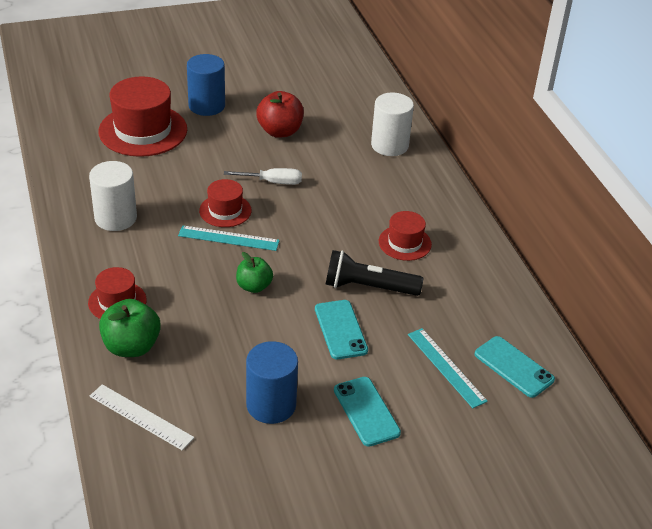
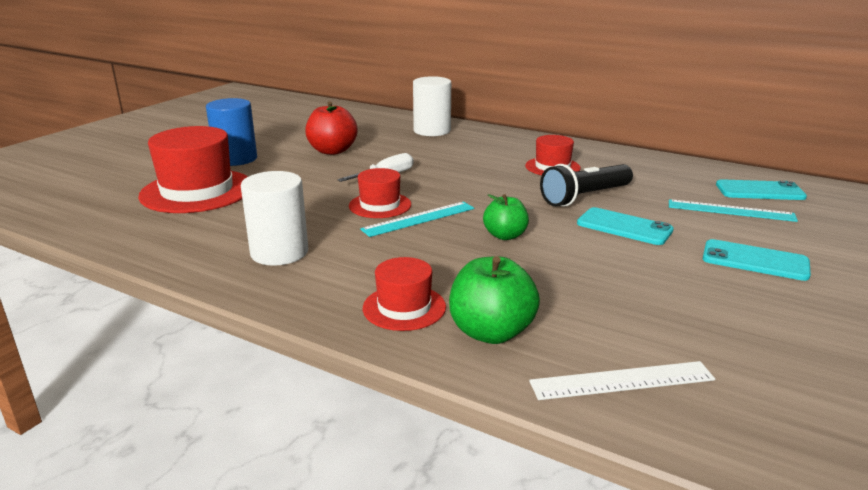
camera: 40 degrees left, 15 degrees down
blue cylinder [246,341,298,424] -> none

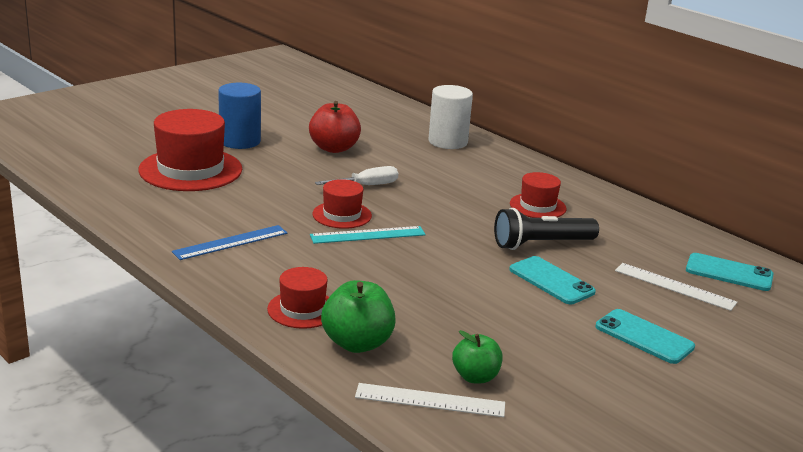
camera: 15 degrees right, 0 degrees up
white cylinder [241,171,308,266] -> blue ruler [172,225,287,260]
green apple [483,194,529,240] -> green apple moved to [452,330,503,383]
turquoise ruler [669,199,798,222] -> white ruler [615,263,737,311]

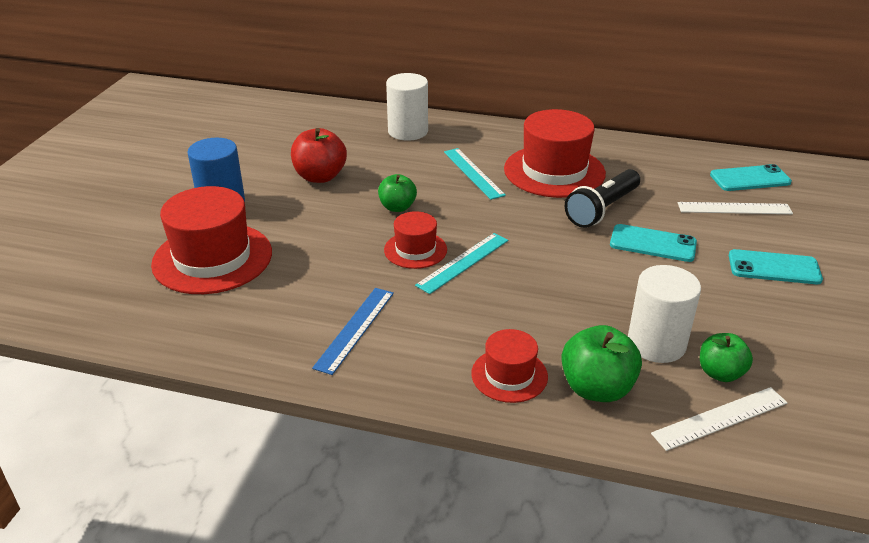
camera: 30 degrees left, 10 degrees up
white screwdriver [315,166,398,185] -> green apple [378,174,417,212]
red hat [510,172,566,218] -> red hat [504,109,606,198], size x1.84
none -> turquoise ruler [444,148,506,200]
none -> white cylinder [628,265,701,363]

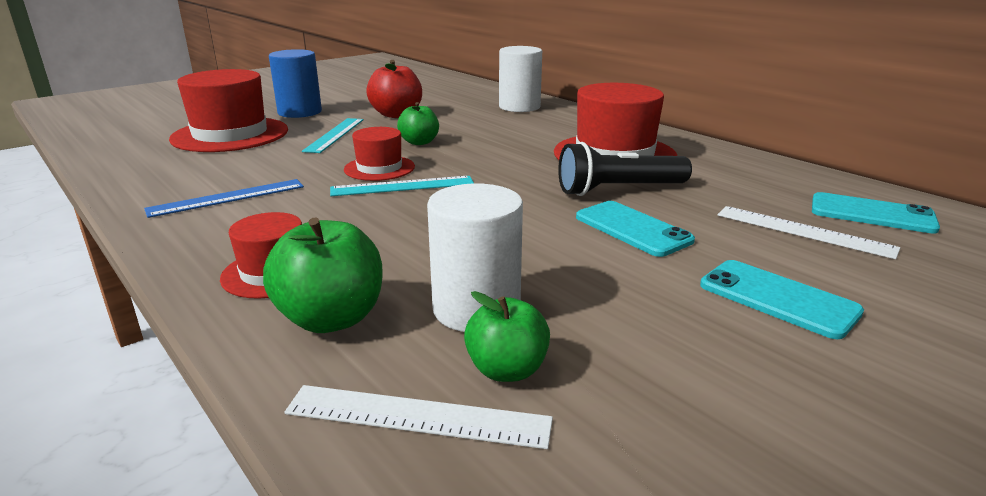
camera: 35 degrees right, 10 degrees down
turquoise ruler [444,148,506,200] -> turquoise ruler moved to [302,118,364,153]

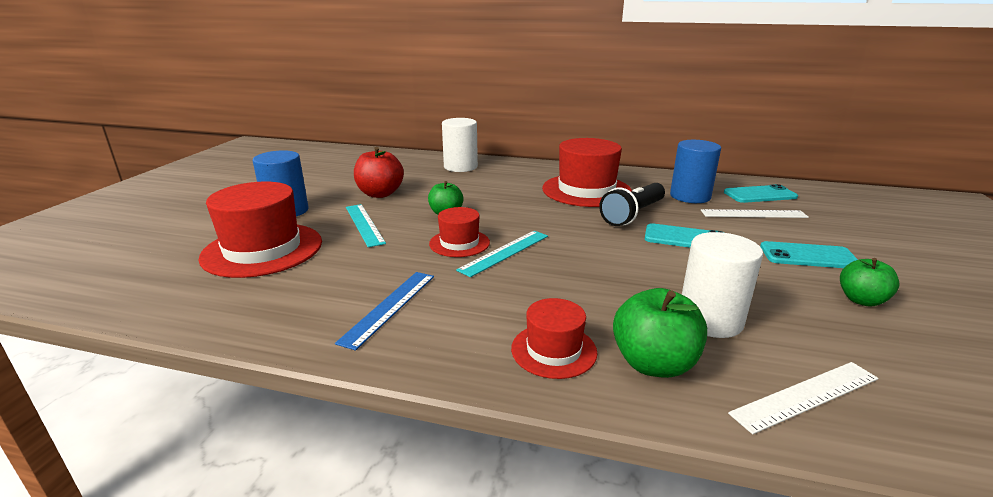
camera: 35 degrees left, 0 degrees up
green apple [464,291,550,382] -> green apple moved to [840,258,900,307]
none -> blue cylinder [670,140,721,203]

